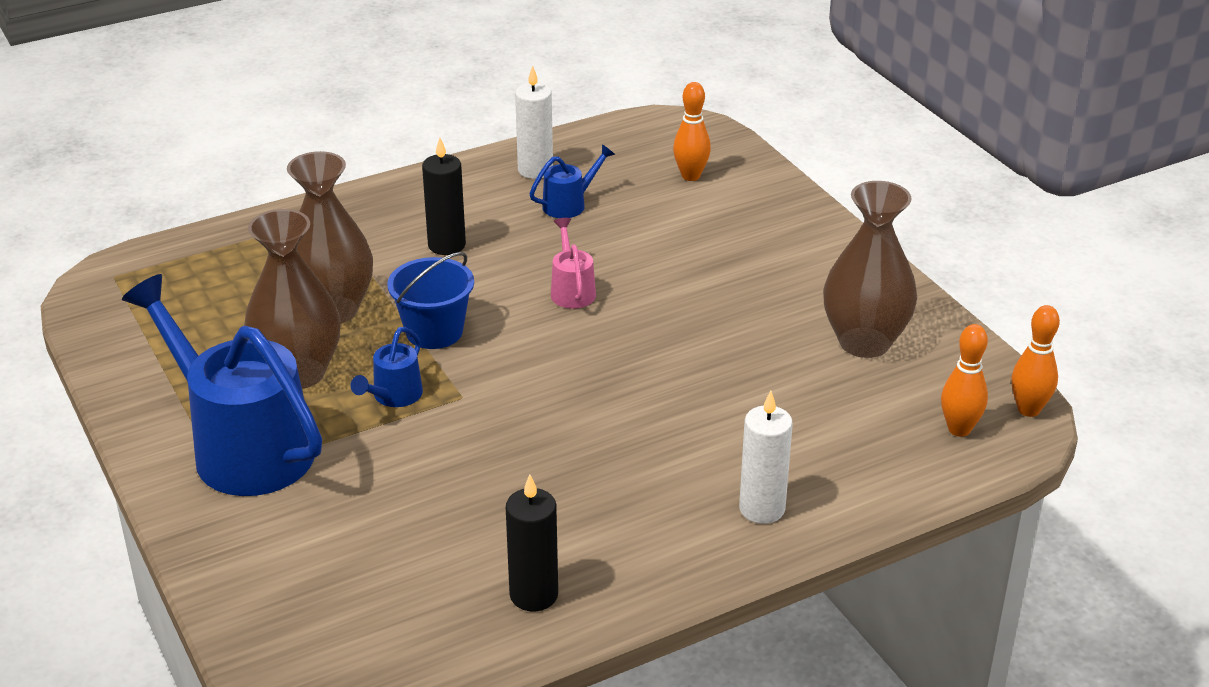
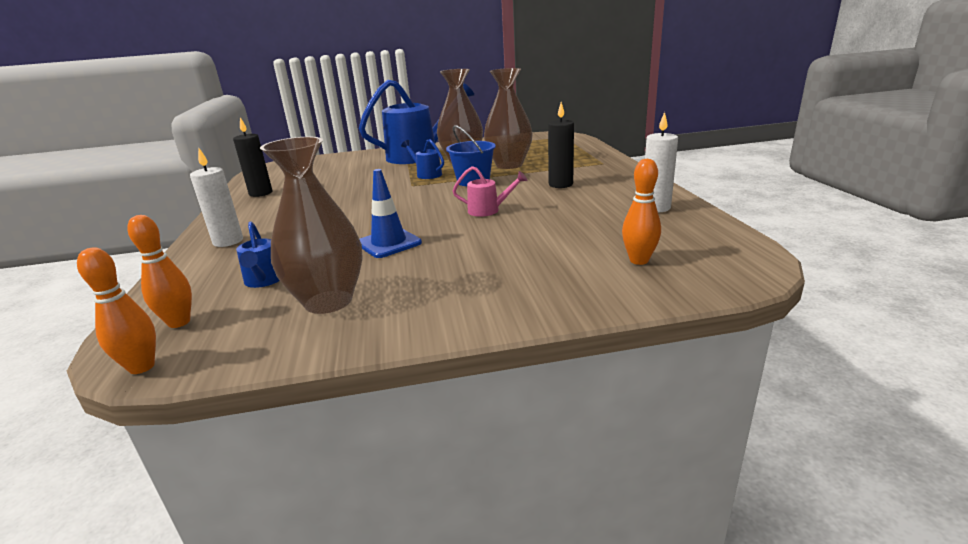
camera: 110 degrees right, 10 degrees down
blue watering can [529,144,615,218] -> blue watering can moved to [236,222,280,288]
none -> blue traffic cone [360,169,422,258]

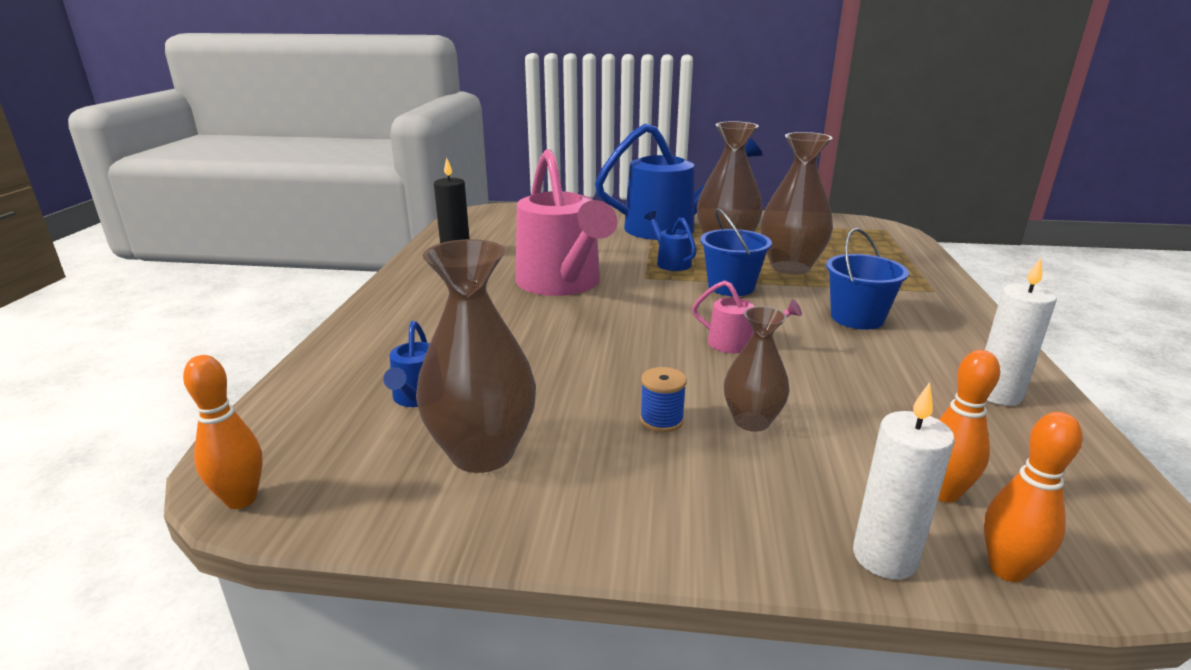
camera: 15 degrees right, 0 degrees up
orange bowling pin [127,215,192,328] -> orange bowling pin moved to [984,412,1083,582]
white candle [190,148,243,247] -> white candle moved to [853,382,955,580]
blue traffic cone [360,169,422,258] -> none
black candle [548,102,574,188] -> blue bucket [826,228,909,330]
none -> pink watering can [516,149,617,296]
none -> blue spool [640,367,687,432]
none -> brown vase [724,306,790,432]

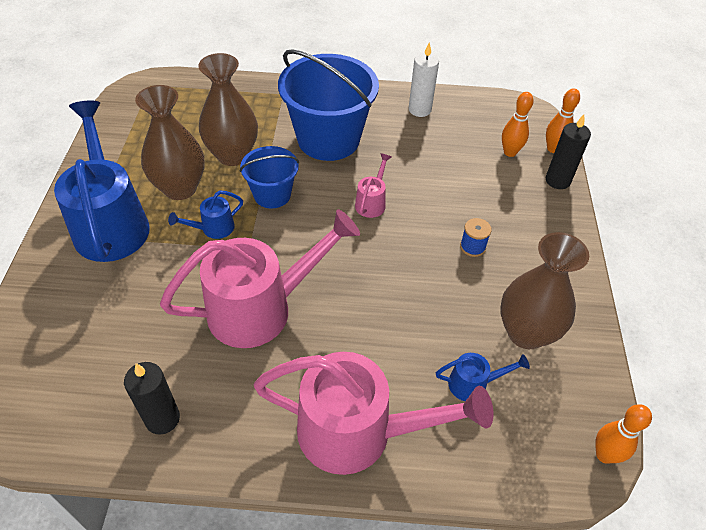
camera: 95 degrees left, 25 degrees up
brown vase [724,306,790,432] -> none
blue bucket [826,228,909,330] -> blue bucket [278,49,379,161], size x1.82
white candle [853,382,955,580] -> black candle [546,114,591,189]
none -> pink watering can [254,352,493,475]

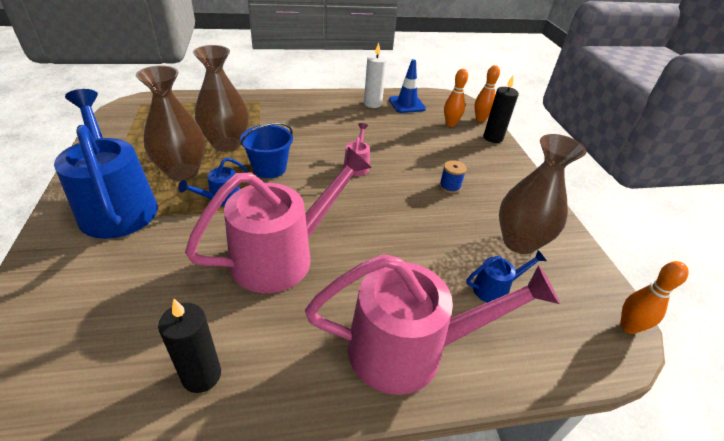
camera: 15 degrees left, 10 degrees down
blue bucket [278,49,379,161] -> none
none -> blue traffic cone [389,59,426,113]

